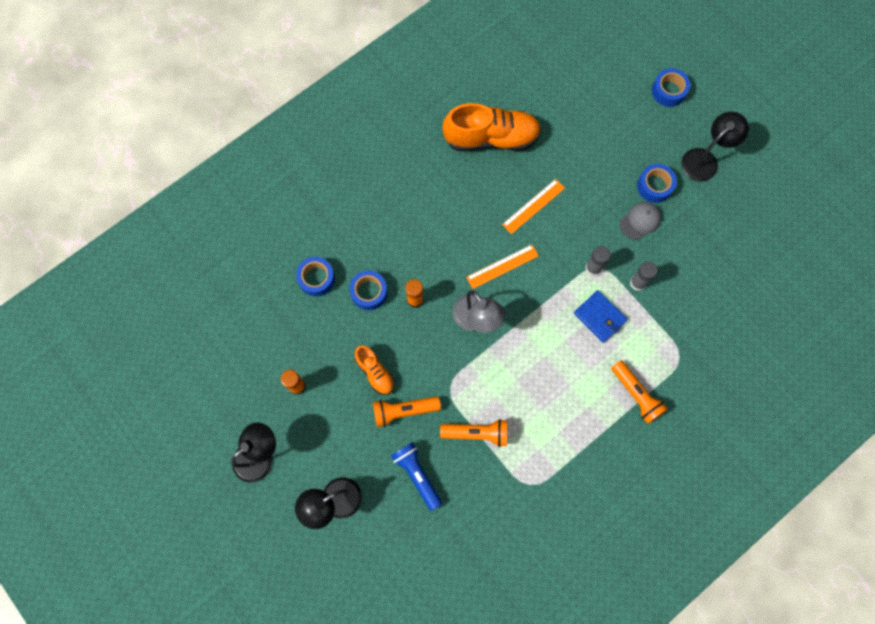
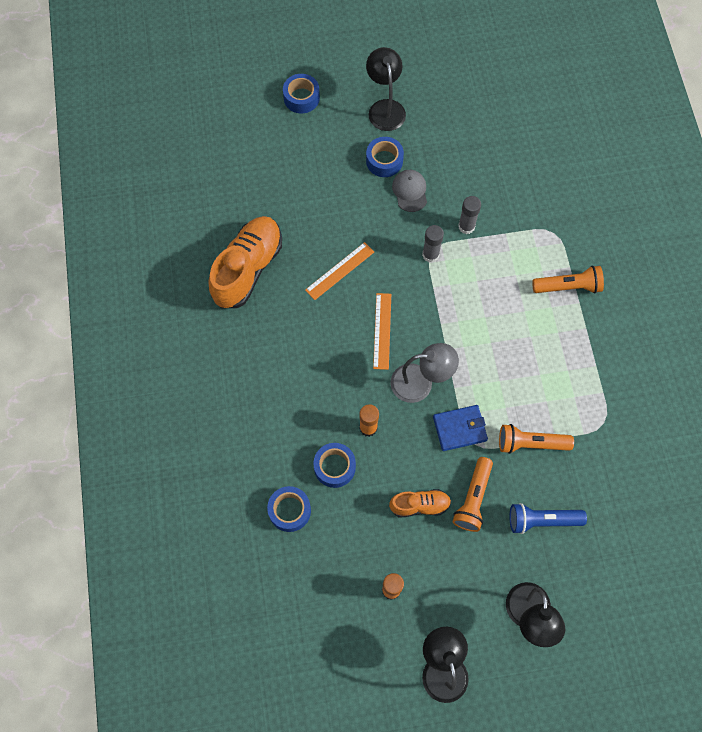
camera: 60 degrees left, 5 degrees down
orange flashlight [440,419,507,447] -> orange flashlight turned 120 degrees counterclockwise [499,424,574,454]
orange ruler [502,179,565,234] -> orange ruler turned 60 degrees clockwise [305,242,374,300]
blue wallet [574,290,628,343] -> blue wallet moved to [433,405,488,451]

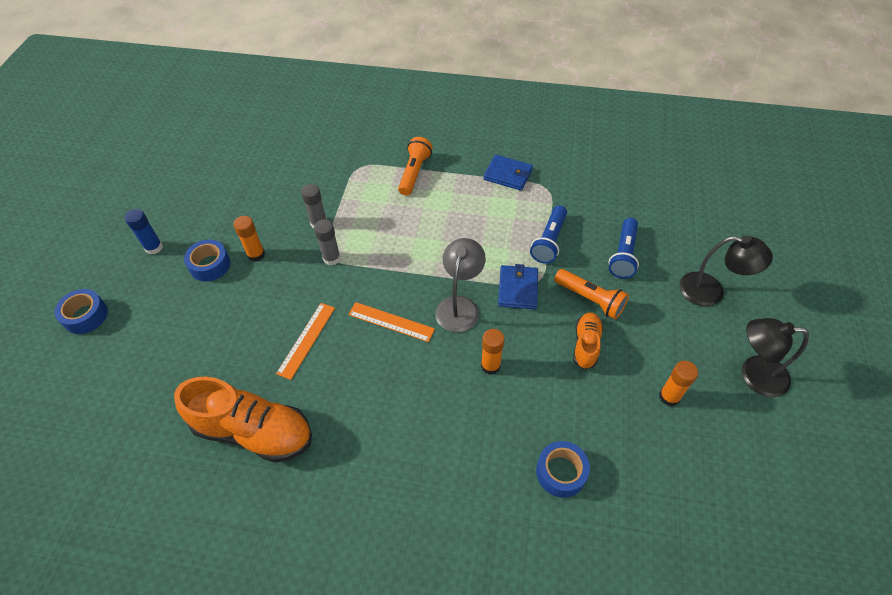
camera: 70 degrees left, 15 degrees down
orange shoe [209,216,282,308] -> orange shoe turned 150 degrees clockwise [174,376,312,463]
orange ruler [305,242,374,300] -> orange ruler turned 45 degrees clockwise [276,303,335,380]
blue tape [313,443,356,488] -> none
black lamp [366,47,406,131] -> blue glue stick [124,209,163,255]
grey cap [392,170,427,212] -> orange glue stick [233,216,265,262]
orange flashlight [499,424,574,454] -> blue flashlight [530,205,567,264]
none -> blue wallet [483,155,533,191]

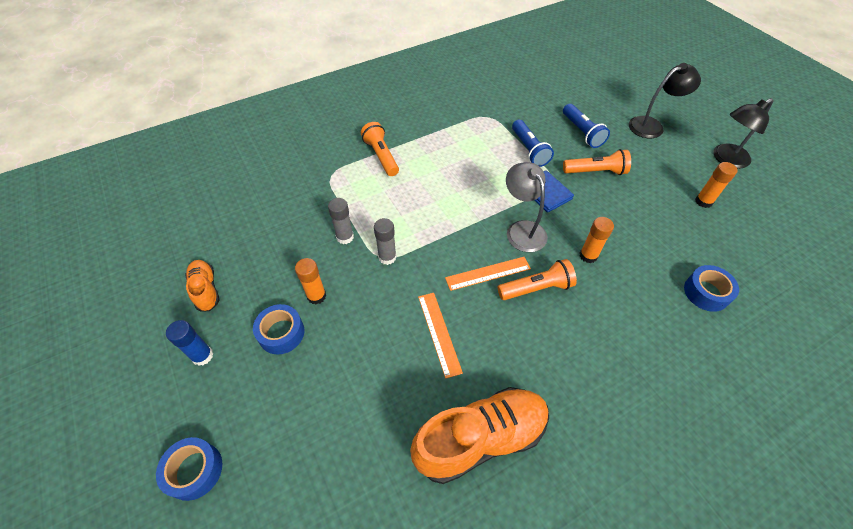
camera: 40 degrees left, 0 degrees up
blue wallet [483,155,533,191] -> none
orange shoe [573,312,603,369] -> orange shoe moved to [185,260,220,311]
none -> orange flashlight [498,259,577,300]

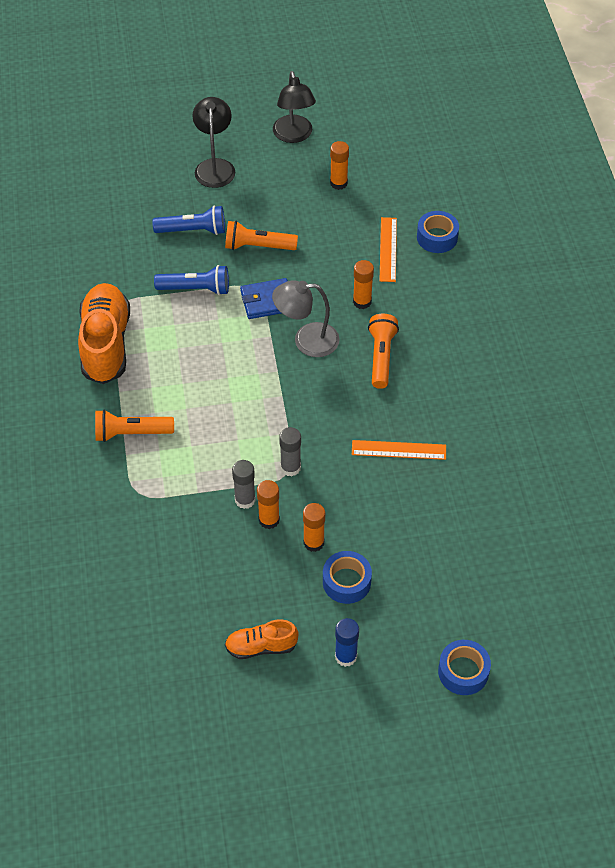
camera: 70 degrees left, 0 degrees up
orange shoe [410,387,549,484] -> orange shoe moved to [78,283,130,384]
orange ruler [445,257,531,291] -> orange ruler moved to [379,217,397,282]
orange flashlight [563,149,631,175] -> orange flashlight turned 105 degrees counterclockwise [225,221,298,250]
none -> orange glue stick [257,480,280,529]

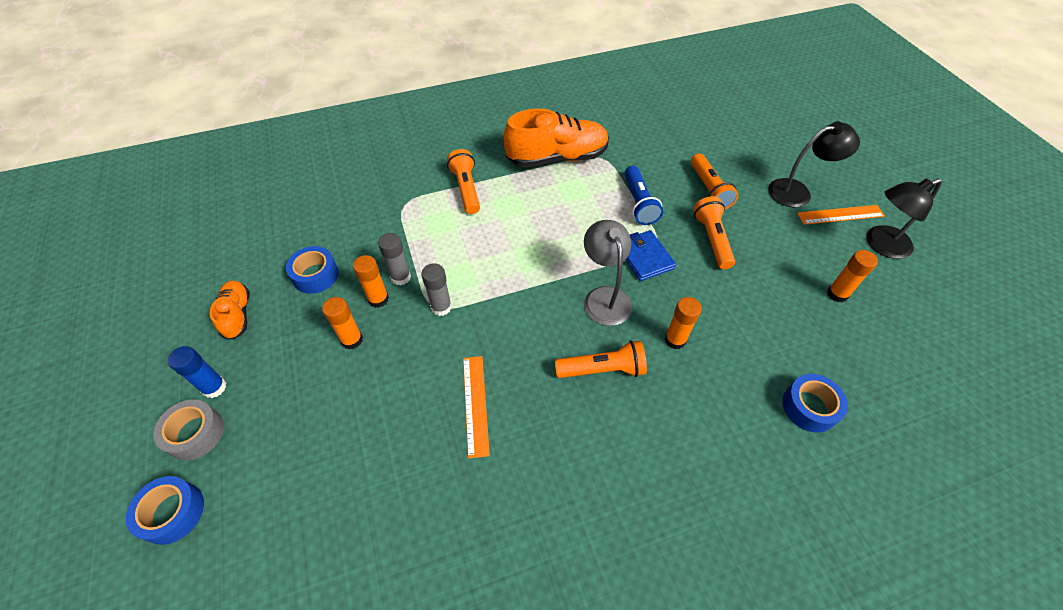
camera: 80 degrees right, 0 degrees up
blue flashlight [152,205,225,235] -> orange flashlight [691,153,738,209]
blue tape [323,551,372,604] -> blue tape moved to [286,246,339,294]
orange ruler [379,217,397,282] -> orange ruler moved to [797,205,885,225]
none -> grey tape [153,399,224,461]

